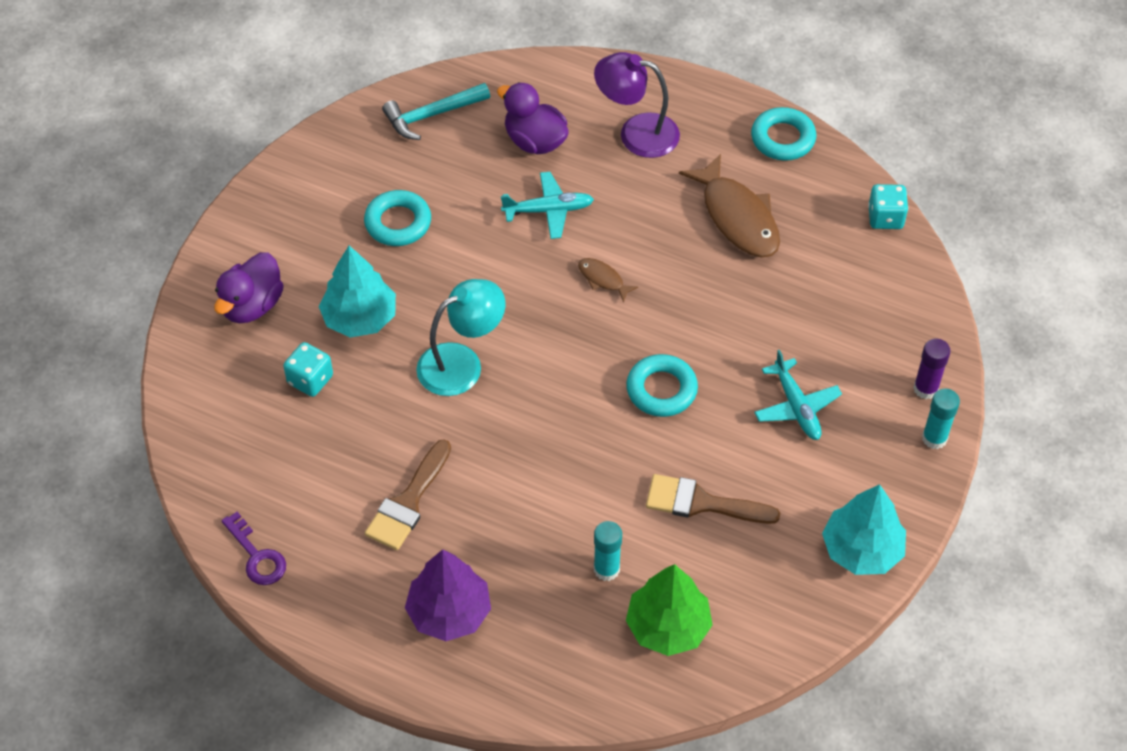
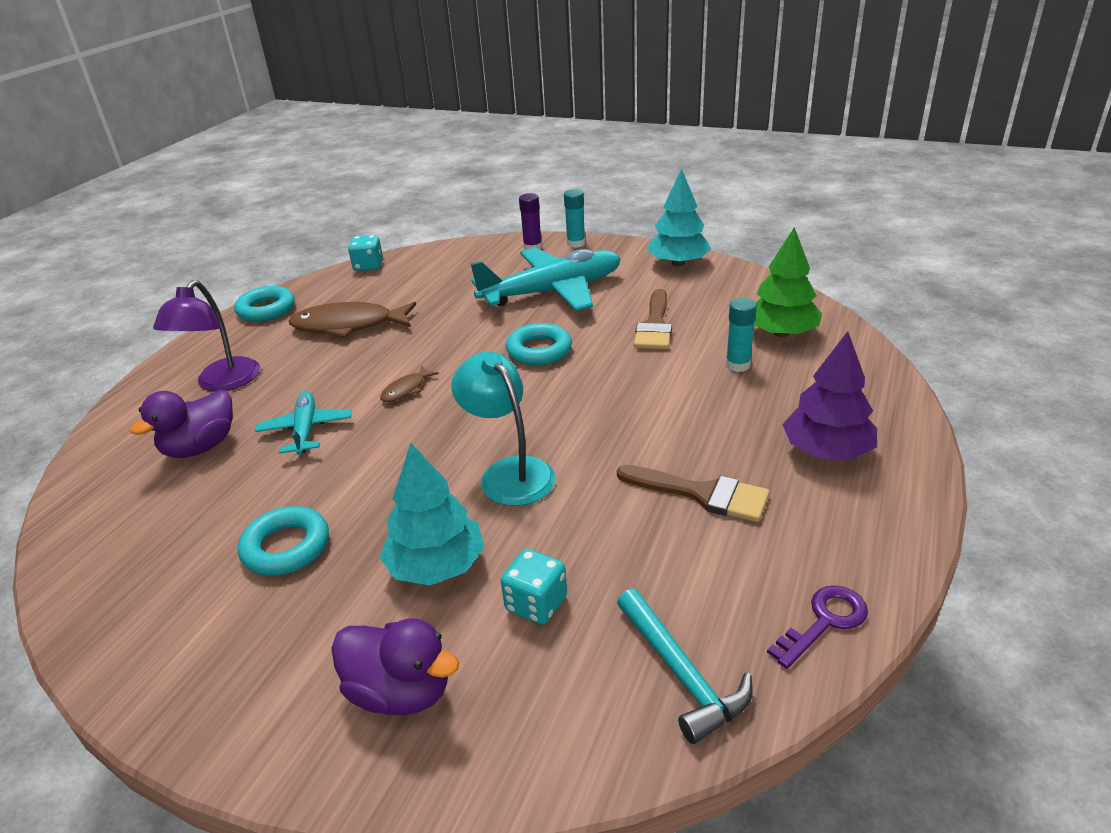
camera: 90 degrees left, 20 degrees down
turquoise hammer [382,83,490,140] -> turquoise hammer moved to [617,588,753,744]
brown fish [679,154,780,258] -> brown fish turned 150 degrees counterclockwise [289,302,416,338]
turquoise plane [754,350,842,440] -> turquoise plane [471,248,621,311], size x1.91

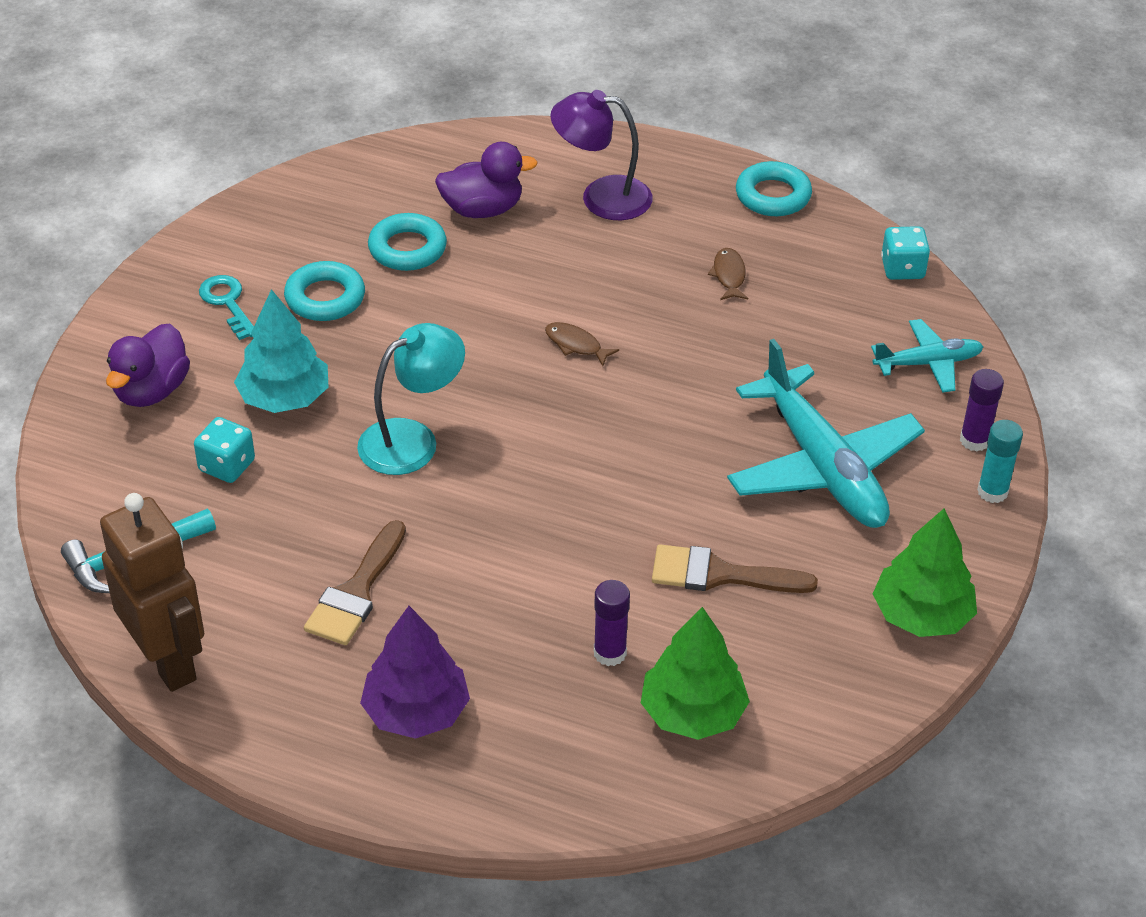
camera: 85 degrees right, 10 degrees up
purple duck [130,390,233,458] -> purple duck turned 135 degrees clockwise [435,142,538,218]
turquoise plane [255,391,351,455] -> turquoise plane moved to [871,319,984,393]
brown fish [289,302,416,338] -> brown fish [708,248,748,300], size x0.47
turquoise ring [506,323,572,366] -> turquoise ring moved to [368,213,447,271]
turquoise tree [647,168,711,267] -> green tree [873,509,977,637]
turquoise glue stick [726,298,757,372] -> purple glue stick [594,580,630,666]
purple key [767,585,868,669] -> brown robot [100,493,204,692]
none -> turquoise key [199,275,254,340]

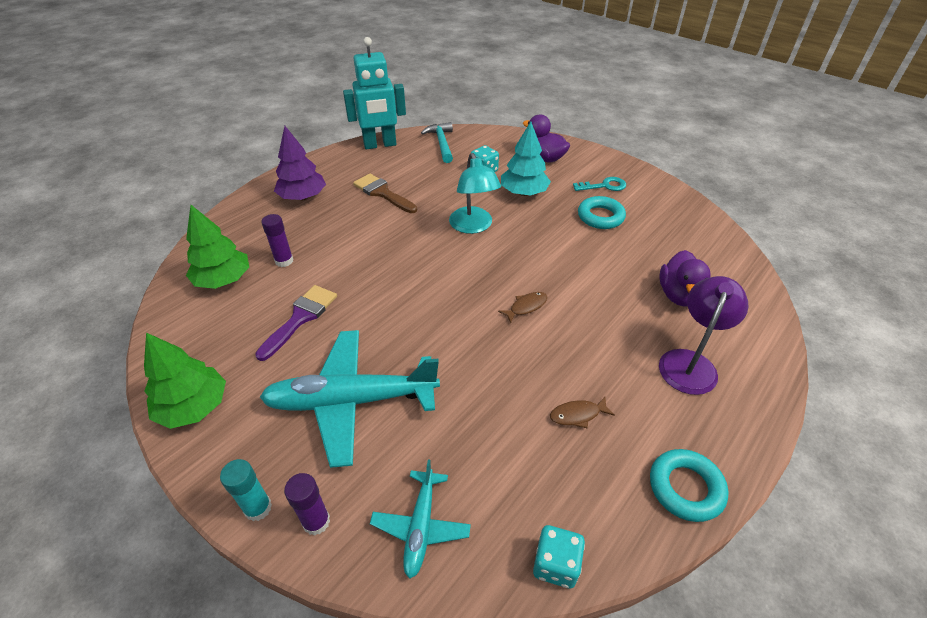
camera: 110 degrees right, 0 degrees up
brown robot [100,493,204,692] -> turquoise robot [343,37,406,149]
turquoise ring [368,213,447,271] -> none
brown brush [652,544,818,593] -> purple brush [255,285,337,361]
brown fish [708,248,748,300] -> brown fish turned 150 degrees clockwise [550,397,615,429]

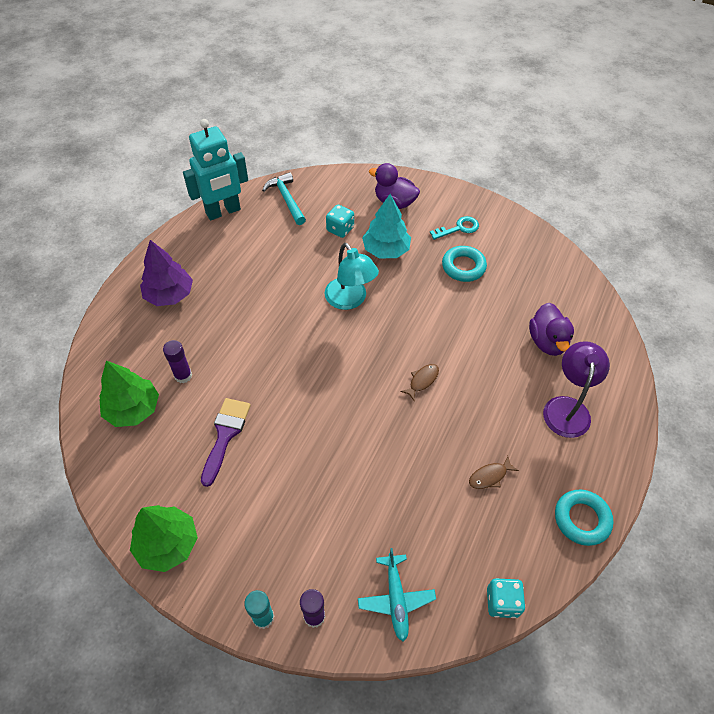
camera: 15 degrees left, 10 degrees up
turquoise plane [260,330,440,468] -> none
brown brush [353,174,417,213] -> none

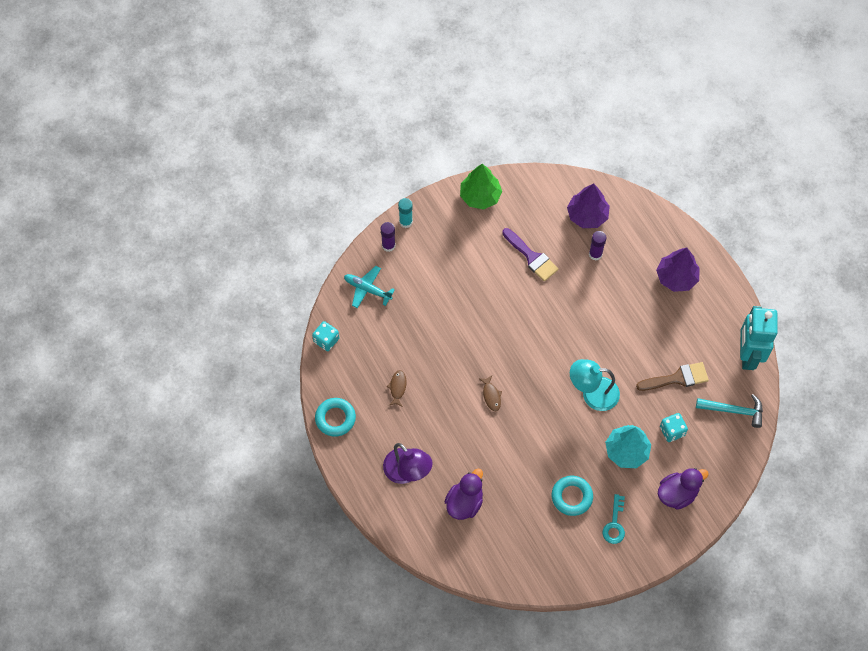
camera: 125 degrees right, 10 degrees up
green tree [99,361,159,427] -> purple tree [567,184,610,228]
purple duck [529,303,574,356] -> purple duck turned 90 degrees clockwise [444,469,483,520]
none -> brown brush [636,362,709,391]

